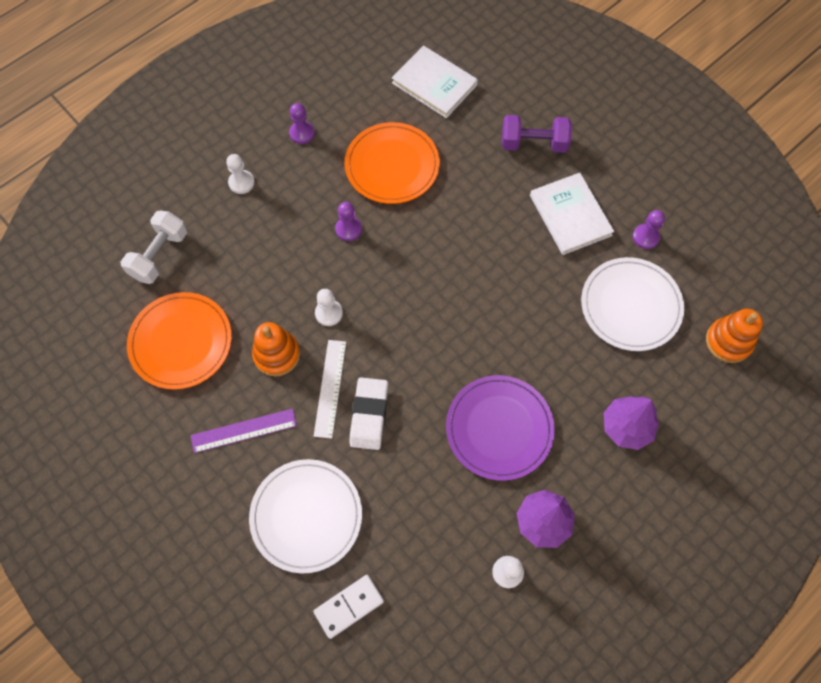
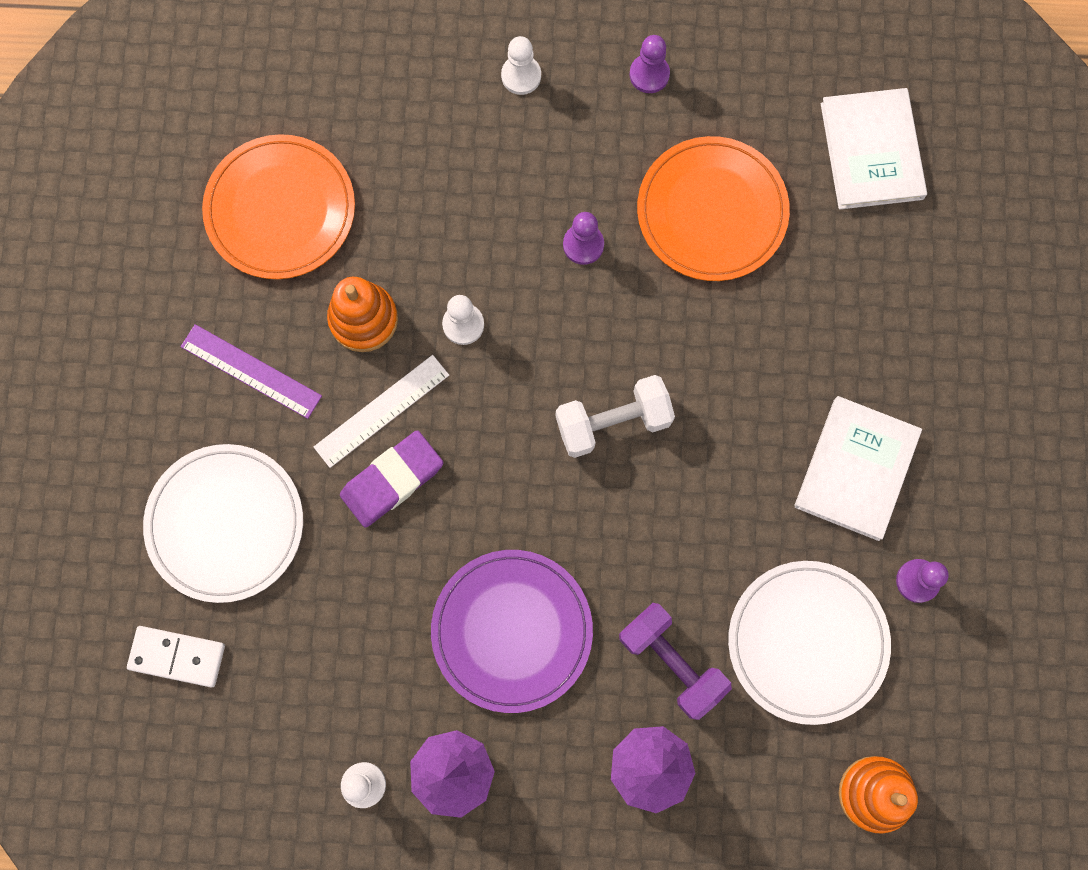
camera: 45 degrees right, 10 degrees up
white dumbbell [121,210,188,284] -> white dumbbell moved to [556,375,675,458]
white eraser [349,377,388,450] -> purple eraser [340,430,443,528]
purple dumbbell [502,115,572,153] -> purple dumbbell moved to [619,603,732,720]

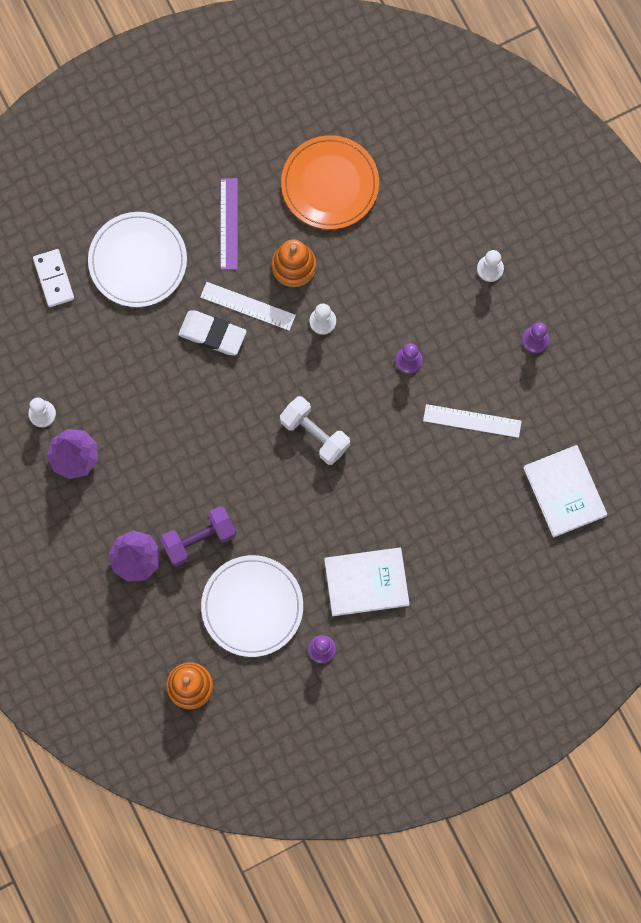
camera: 60 degrees right, 0 degrees up
purple eraser [340,430,443,528] -> white eraser [178,311,247,355]
purple plate [431,550,593,713] -> none
purple dumbbell [619,603,732,720] -> purple dumbbell turned 45 degrees clockwise [160,506,236,566]
orange plate [637,136,790,281] -> white ruler [423,404,522,438]
white book [821,88,927,210] -> white book turned 75 degrees counterclockwise [523,445,607,538]

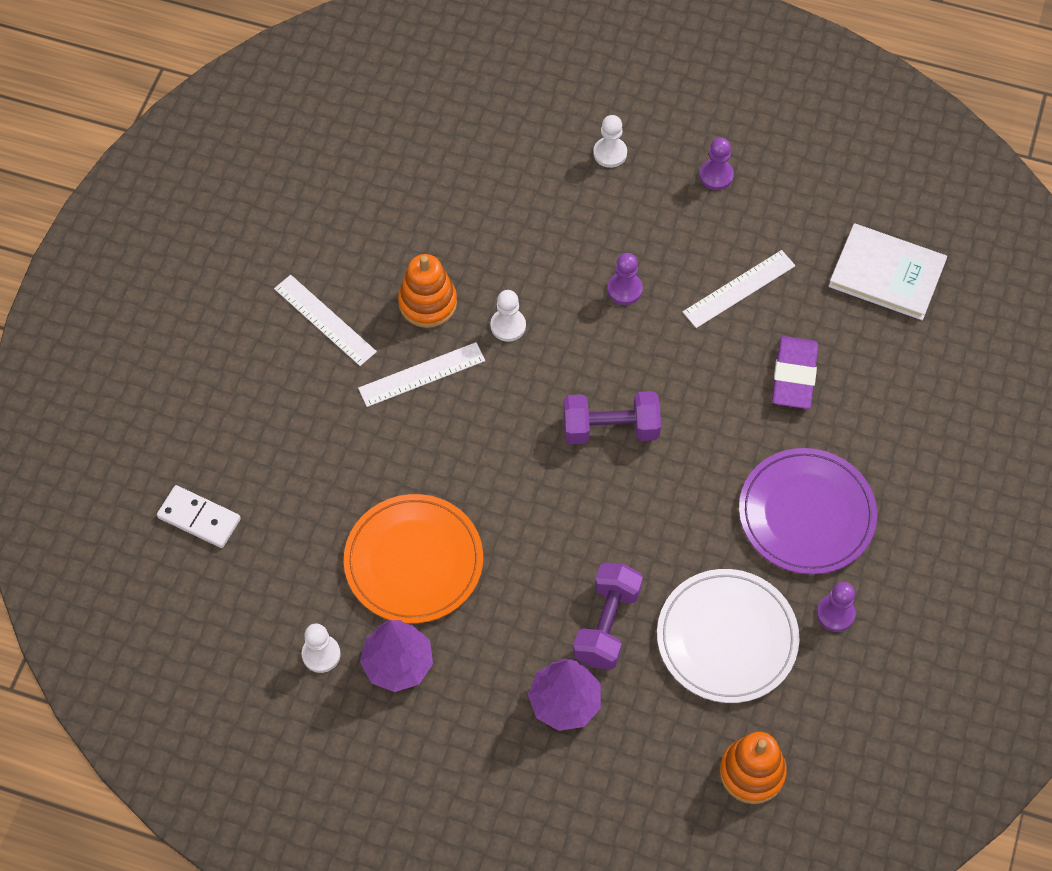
camera: 45 degrees left, 15 degrees down
white plate [88,212,187,307] -> none
white eraser [178,311,247,355] -> none
purple ruler [220,178,238,270] -> white ruler [274,275,377,366]
white dumbbell [280,396,350,465] -> purple dumbbell [563,391,661,445]
orange plate [281,135,379,229] -> orange plate moved to [344,494,483,623]
white book [324,547,409,616] -> purple plate [739,448,877,575]
none -> purple eraser [772,336,818,409]

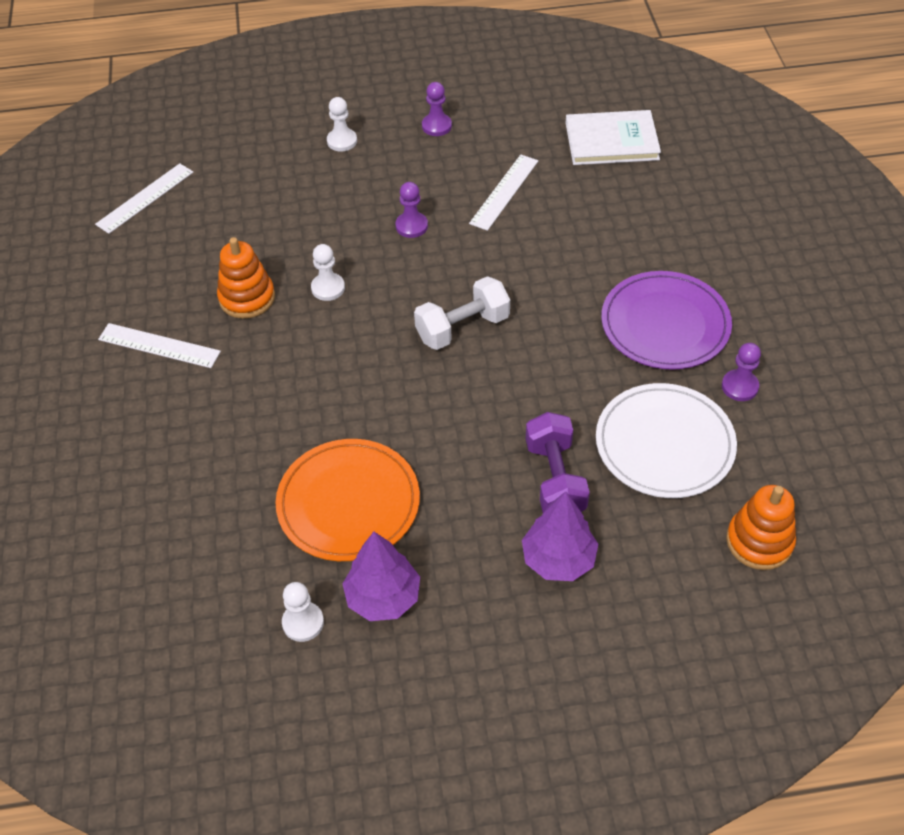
camera: 25 degrees left, 10 degrees down
white domino [157,485,241,548] -> none
white ruler [358,342,485,407] -> white ruler moved to [95,163,193,234]
purple dumbbell [563,391,661,445] -> white dumbbell [414,276,510,350]
purple eraser [772,336,818,409] -> none

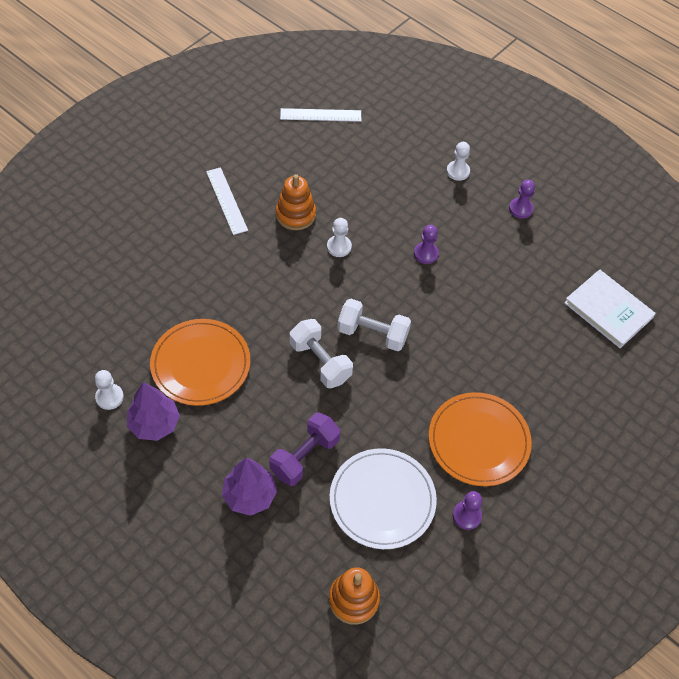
camera: 45 degrees right, 5 degrees up
white ruler [469,154,538,231] -> none
purple plate [601,271,732,370] -> orange plate [429,392,532,486]
none -> white dumbbell [290,319,353,388]

